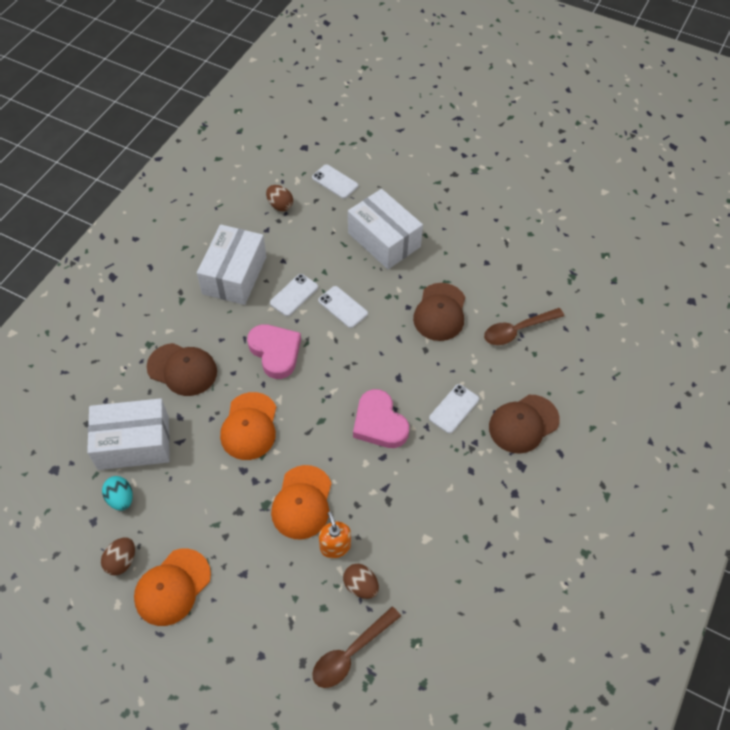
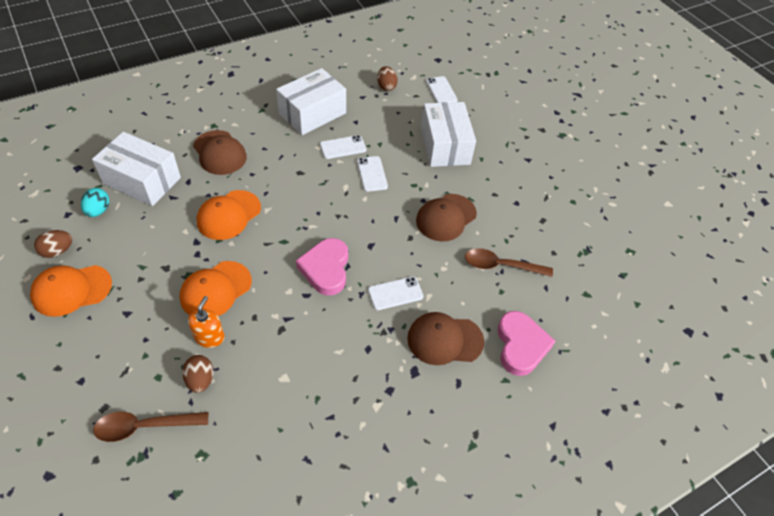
camera: 30 degrees right, 5 degrees down
pink heart [247,324,301,379] -> pink heart moved to [497,311,555,376]

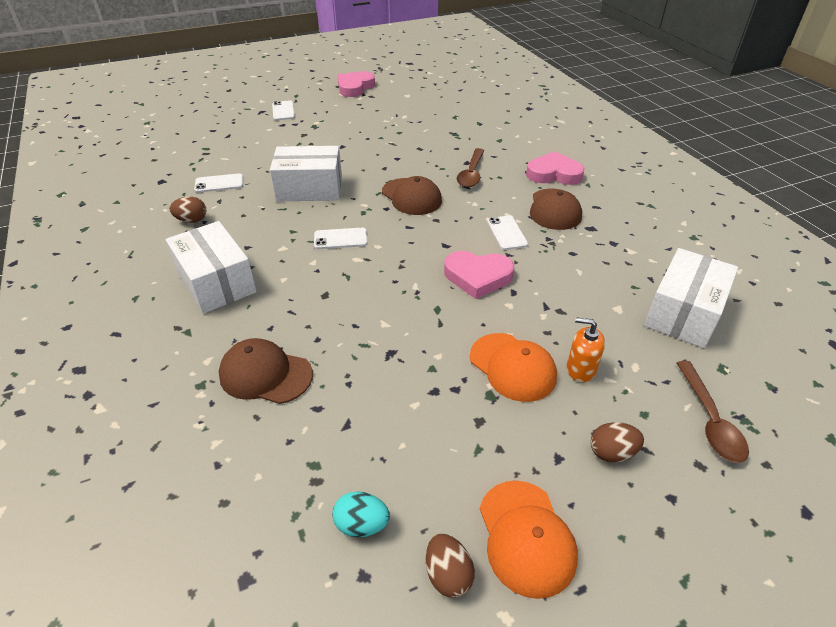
camera: 80 degrees left, 10 degrees down
white box [92,132,181,206] -> white box moved to [644,248,738,348]
brown egg [182,355,213,393] -> brown egg moved to [590,422,644,462]
brown cap [193,130,247,175] -> brown cap turned 135 degrees counterclockwise [219,338,313,404]
orange cap [197,190,261,240] -> none
white phone [320,135,366,159] -> white phone moved to [272,100,295,120]
none -> pink heart [337,71,375,97]

